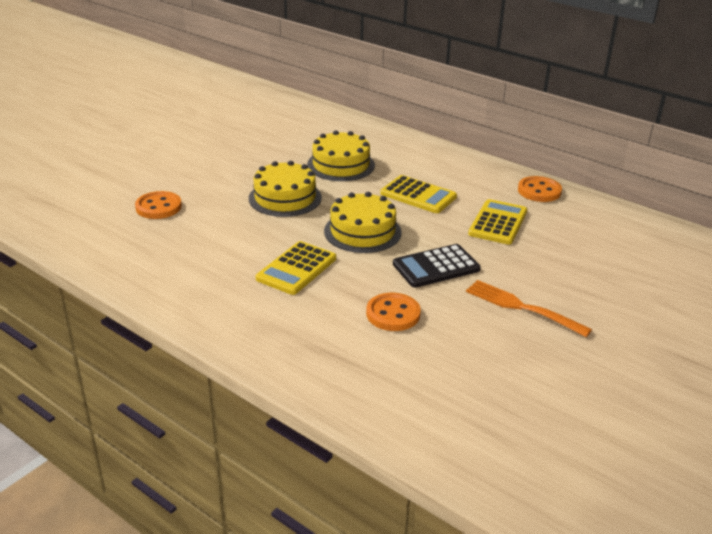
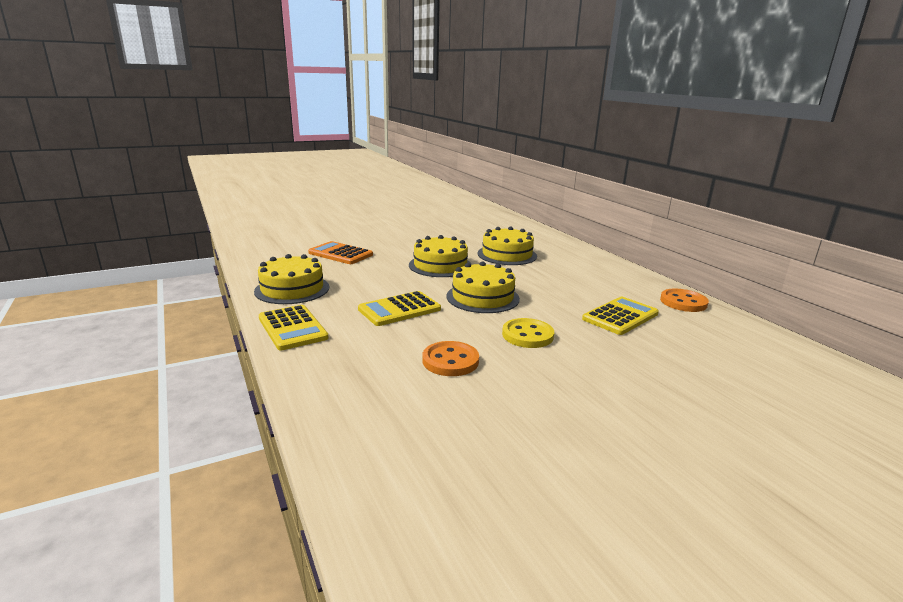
camera: 25 degrees right, 10 degrees down
orange button [135,191,182,219] -> orange calculator [308,241,373,264]
yellow calculator [380,175,457,213] -> yellow calculator moved to [259,305,329,350]
black calculator [393,244,481,288] -> yellow button [502,318,554,348]
orange fork [466,280,592,337] -> none
none -> yellow cake [254,254,329,304]

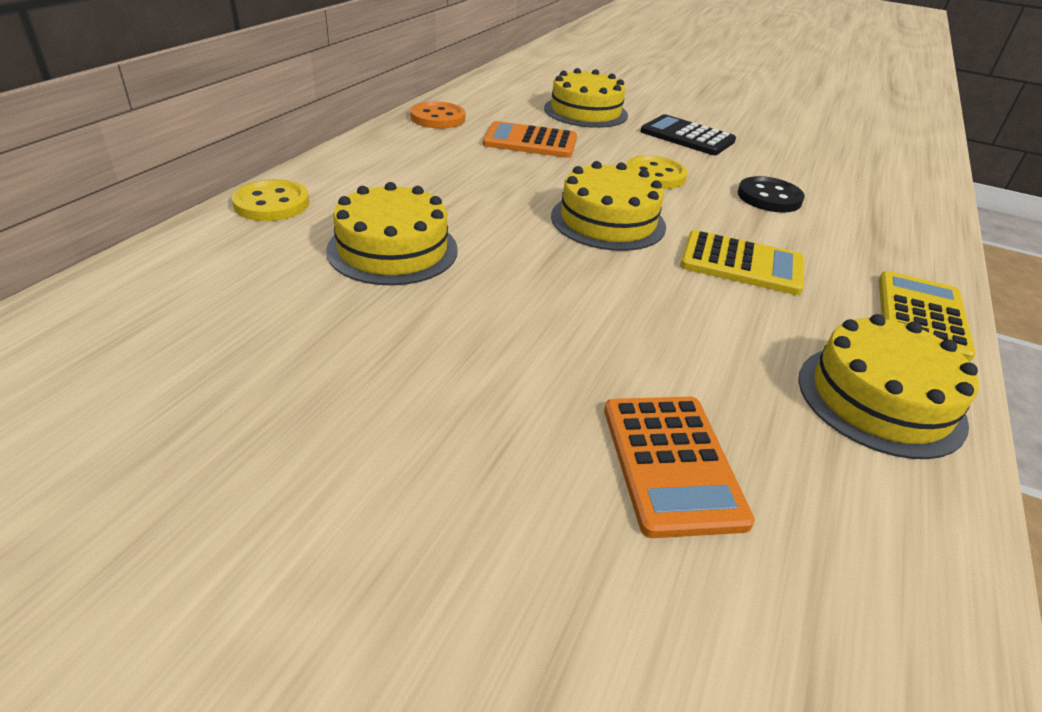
camera: 130 degrees left, 15 degrees up
yellow cake [409,235,472,277] -> yellow cake moved to [544,68,628,128]
orange button [423,341,479,376] -> black button [738,176,805,213]
yellow calculator [582,297,659,335] -> orange calculator [483,121,577,158]
none -> yellow button [232,179,309,221]
none -> black calculator [641,114,736,155]

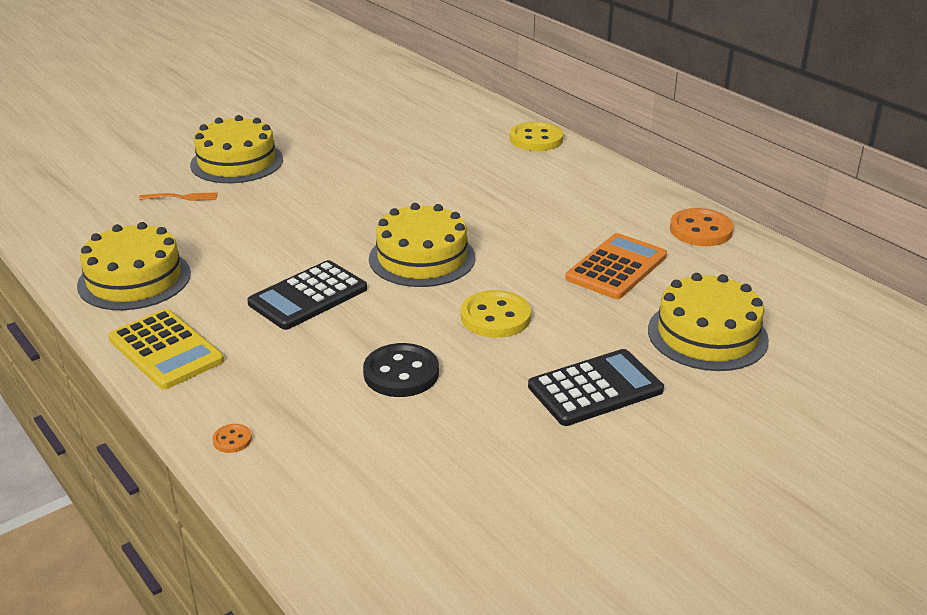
camera: 120 degrees right, 5 degrees down
yellow cake [326,182,458,285] -> yellow cake moved to [190,115,283,183]
orange calculator [604,397,755,538] -> orange fork [139,192,218,201]
yellow calculator [680,230,804,295] -> black calculator [247,260,367,330]
none -> orange button [212,424,252,453]

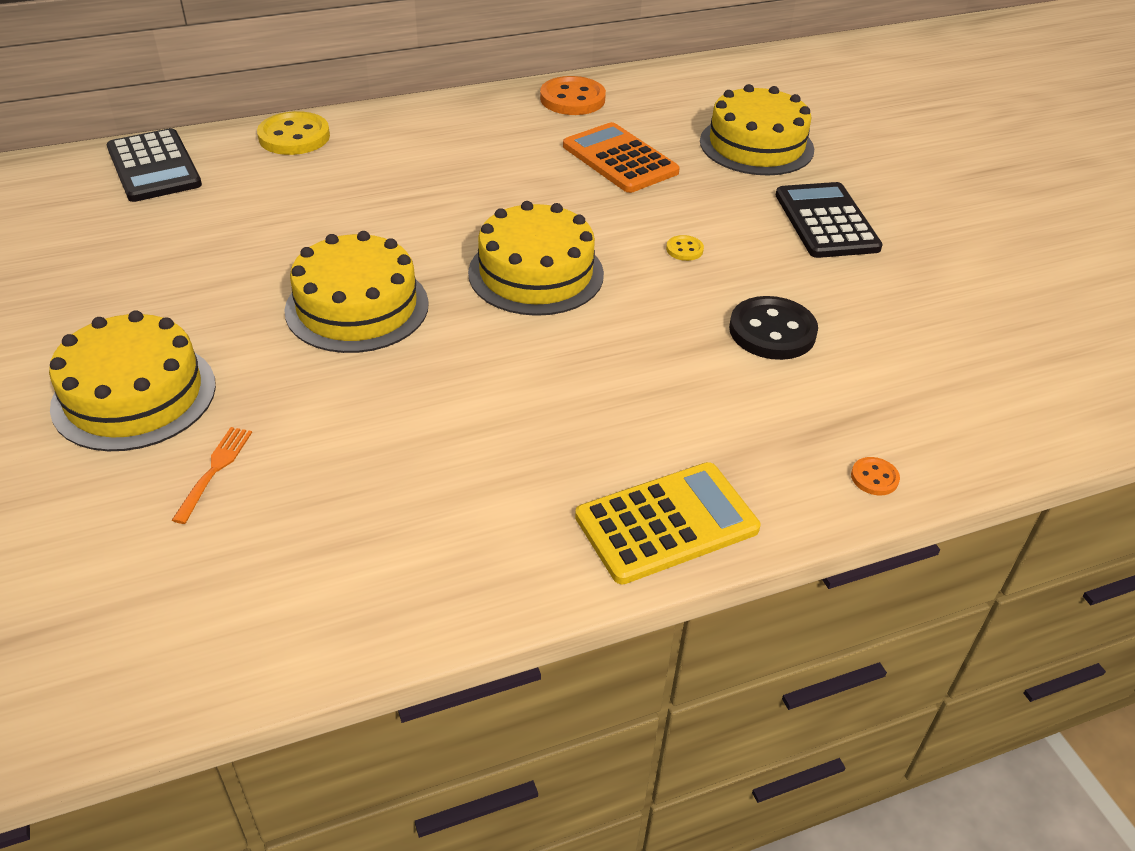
camera: 75 degrees left, 10 degrees up
yellow cake [77,222,191,310] -> yellow cake moved to [284,231,429,353]
black calculator [247,260,367,330] -> black calculator moved to [107,128,202,202]
yellow button [461,290,531,338] -> yellow button [666,235,704,261], size x0.47

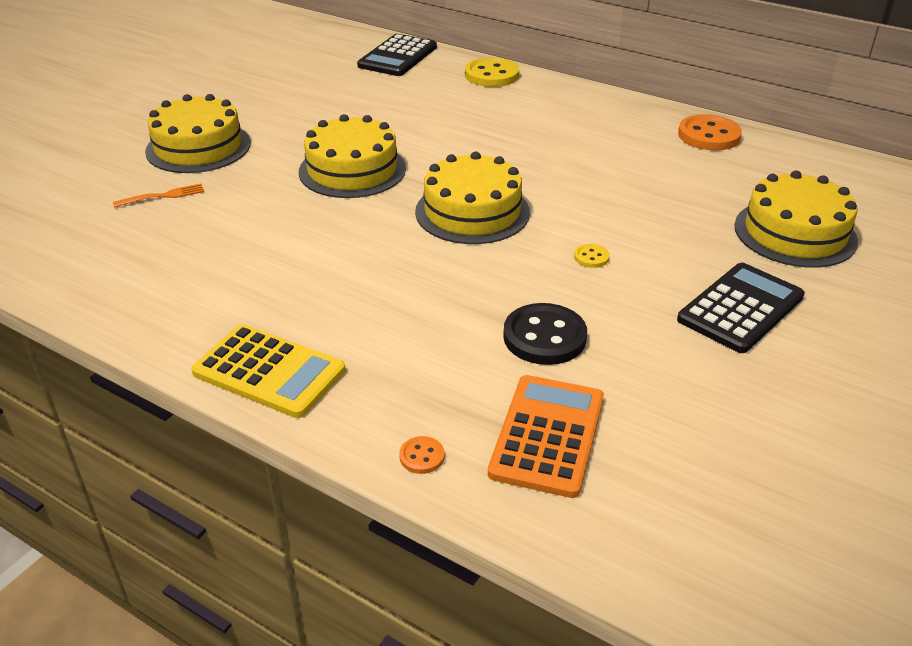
camera: 55 degrees right, 5 degrees down
orange calculator [563,122,680,193] -> orange calculator moved to [488,375,604,498]

